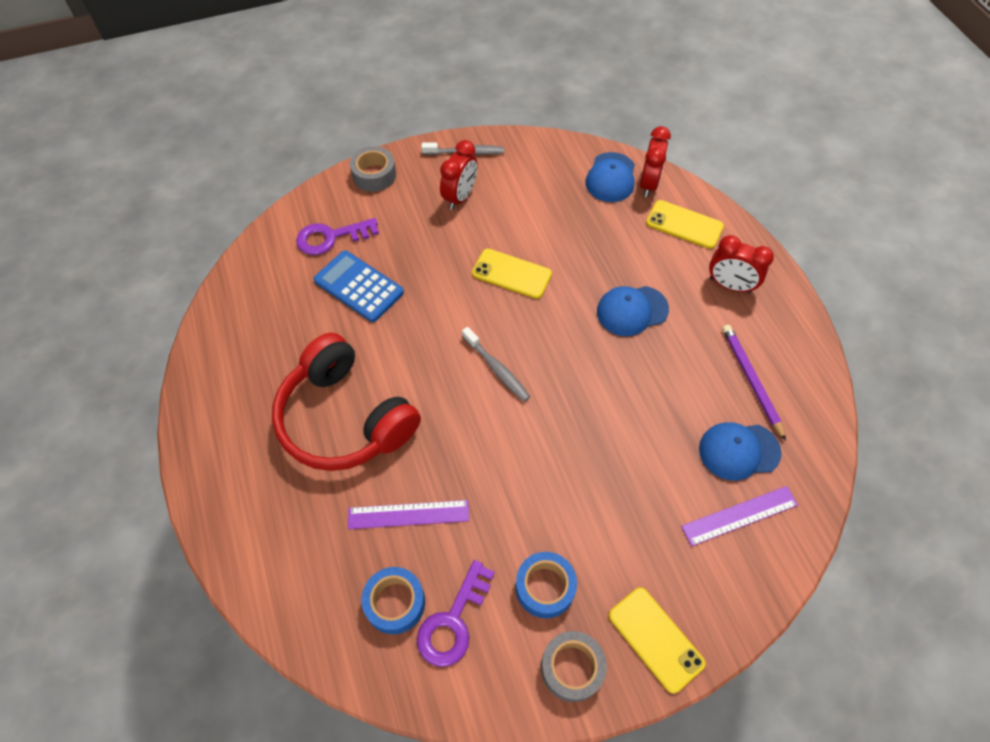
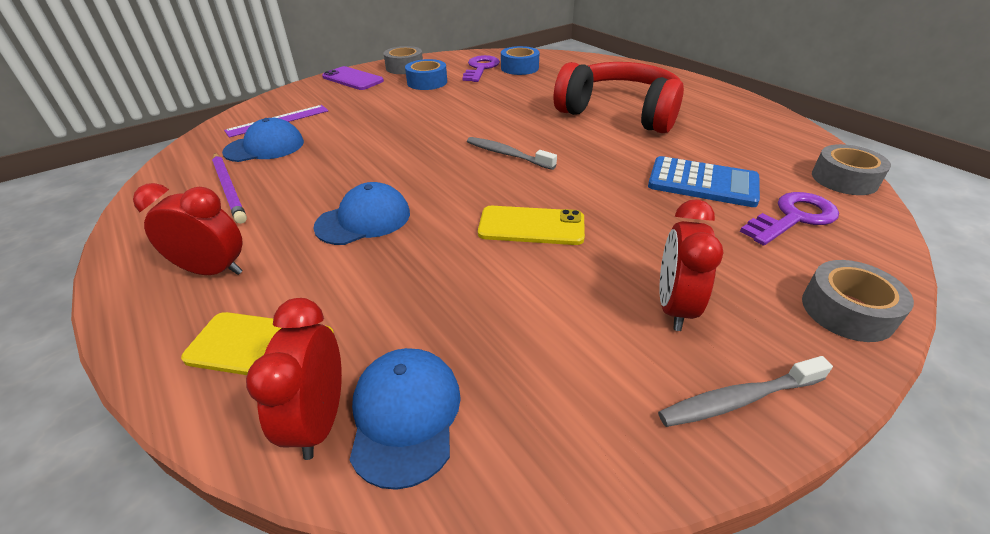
camera: 165 degrees right, 20 degrees down
purple ruler [348,500,469,529] -> none
yellow phone [609,587,706,694] -> purple phone [322,66,384,90]
none -> grey tape [812,144,891,195]

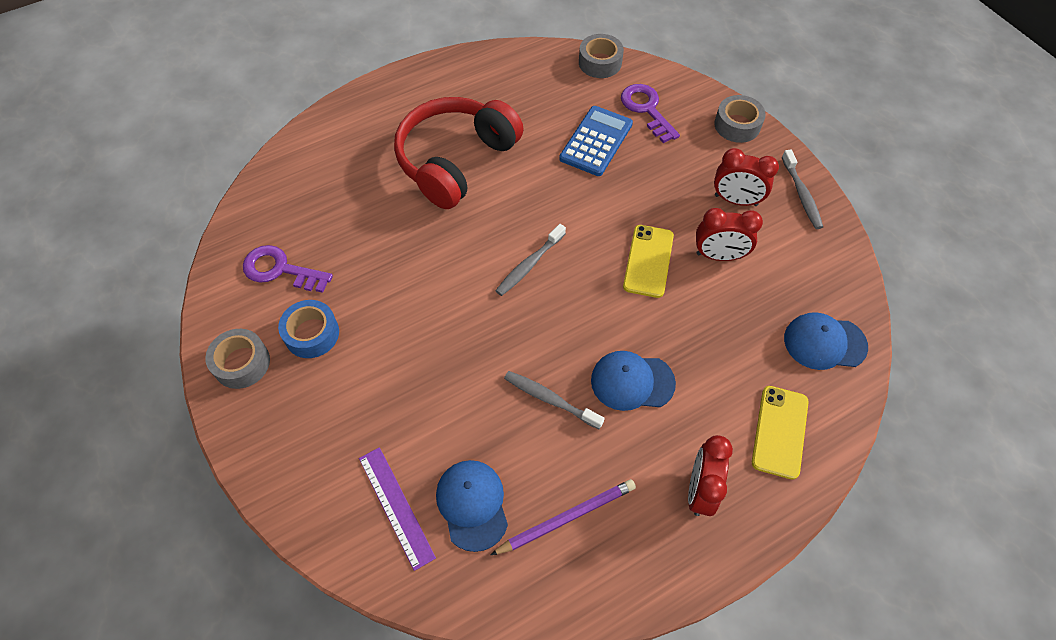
camera: 85 degrees left, 20 degrees up
red clock [246,298,342,460] -> red clock moved to [696,208,763,261]
blue cap [313,182,410,245] -> blue cap turned 60 degrees counterclockwise [591,351,676,411]
purple phone [322,66,384,90] -> none
blue tape [501,46,539,75] -> none
none -> grey toothbrush [504,371,605,429]

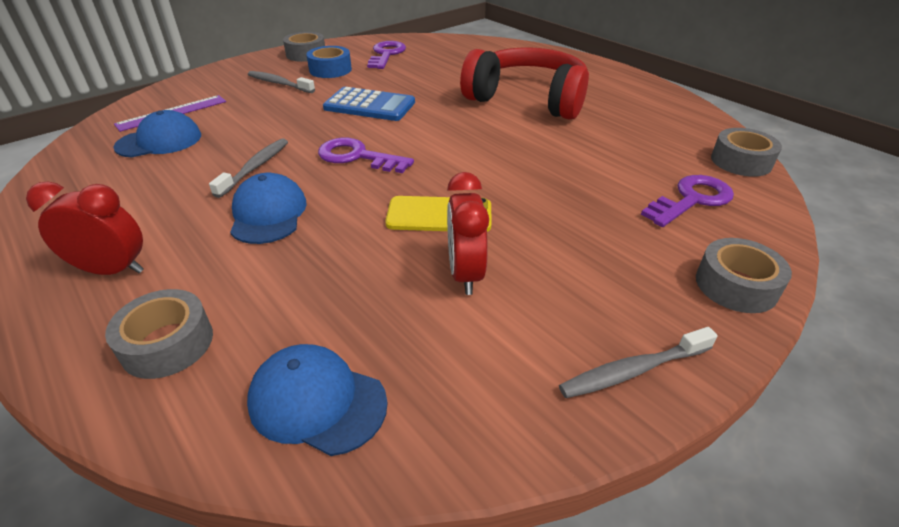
camera: 80 degrees right, 20 degrees down
purple pencil [491,479,636,555] -> none
grey toothbrush [495,224,566,296] -> grey toothbrush moved to [248,71,315,93]
blue calculator [559,106,633,176] -> blue calculator moved to [323,87,415,121]
red clock [714,148,779,206] -> none
yellow phone [752,386,809,479] -> grey tape [105,289,213,379]
blue cap [784,312,868,370] -> blue cap turned 60 degrees counterclockwise [247,344,388,456]
none -> purple key [318,138,414,173]

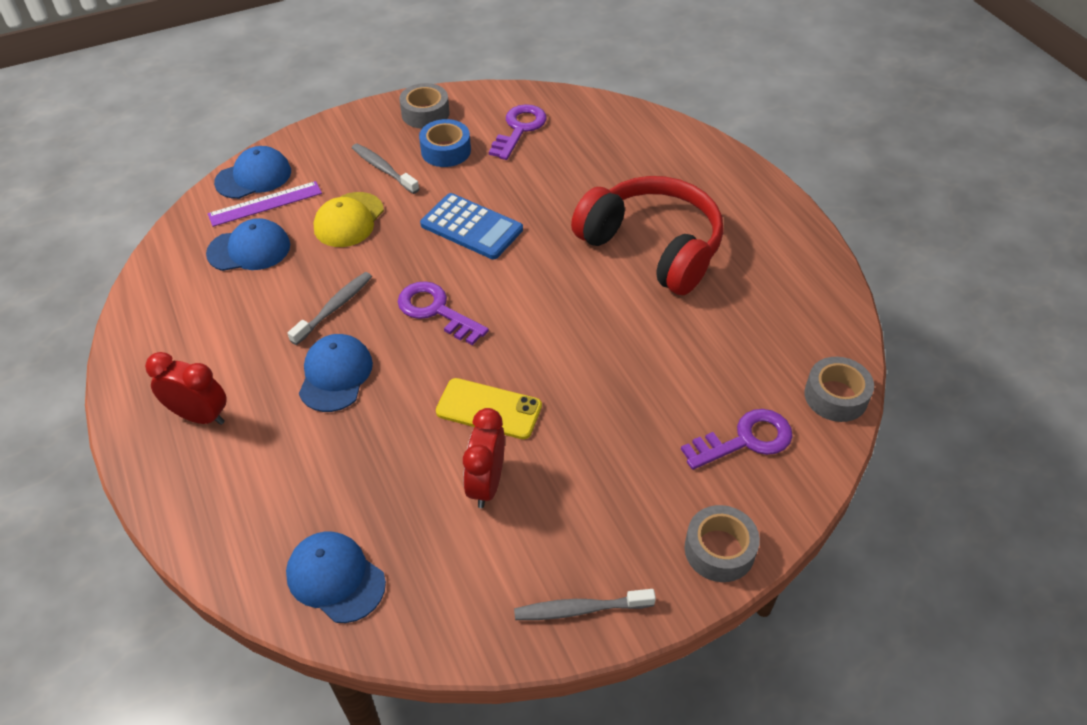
camera: 15 degrees right, 10 degrees up
grey tape [105,289,213,379] -> none
none -> blue cap [214,146,291,199]
none -> yellow cap [313,192,384,247]

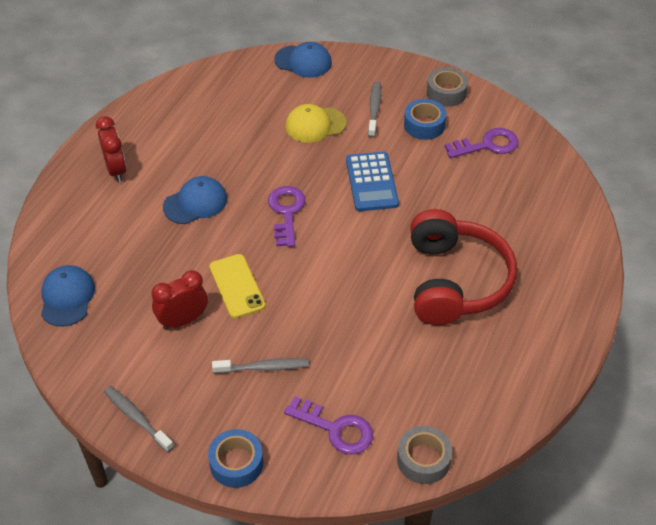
camera: 50 degrees right, 0 degrees up
blue cap [206,218,290,271] -> none
purple ruler [208,181,322,227] -> none
grey toothbrush [288,272,372,345] -> grey toothbrush moved to [212,358,309,374]
grey tape [684,505,760,582] -> blue tape [208,429,263,488]

